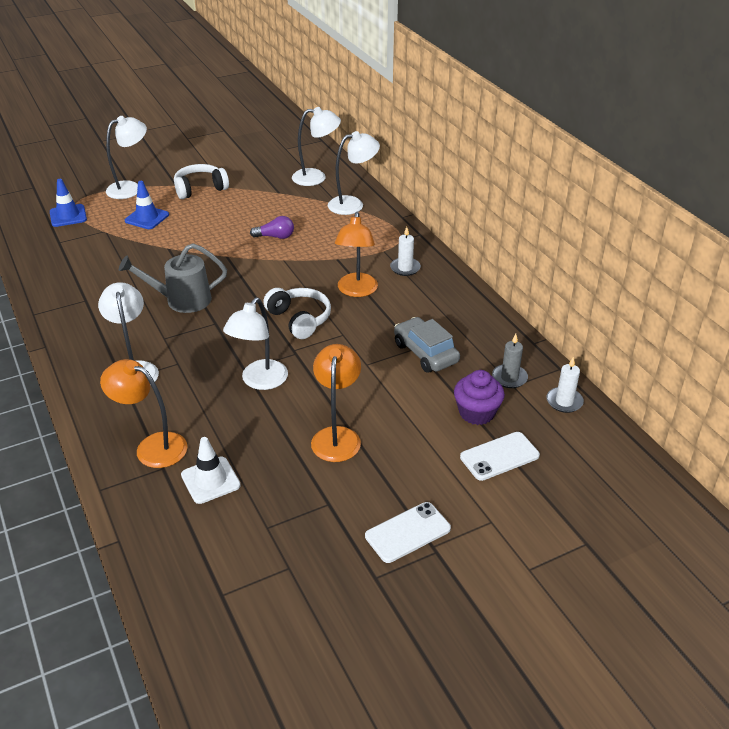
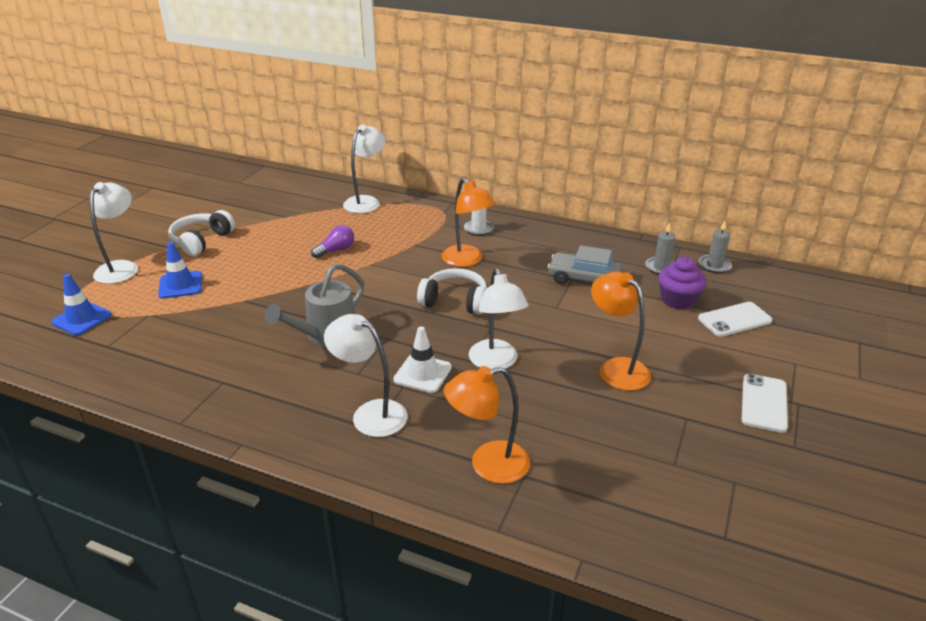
camera: 40 degrees left, 5 degrees down
white traffic cone [181,437,241,504] -> white traffic cone moved to [393,326,452,393]
white lamp [292,107,341,186] -> none
white phone [460,432,540,481] -> white phone turned 45 degrees clockwise [698,302,772,337]
white candle [547,357,584,413] -> grey candle [699,221,732,273]

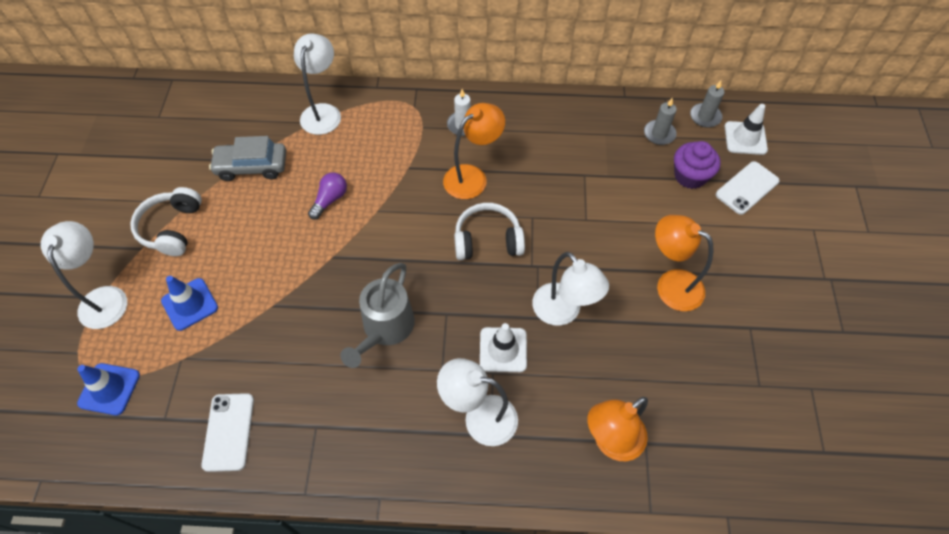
camera: 20 degrees left, 25 degrees up
orange lamp [442,178,495,267] -> orange lamp turned 75 degrees counterclockwise [443,103,505,199]
grey car [547,245,623,284] -> grey car moved to [209,136,286,181]
white phone [742,374,788,433] -> white phone moved to [202,393,254,472]
none -> white traffic cone [725,104,768,155]

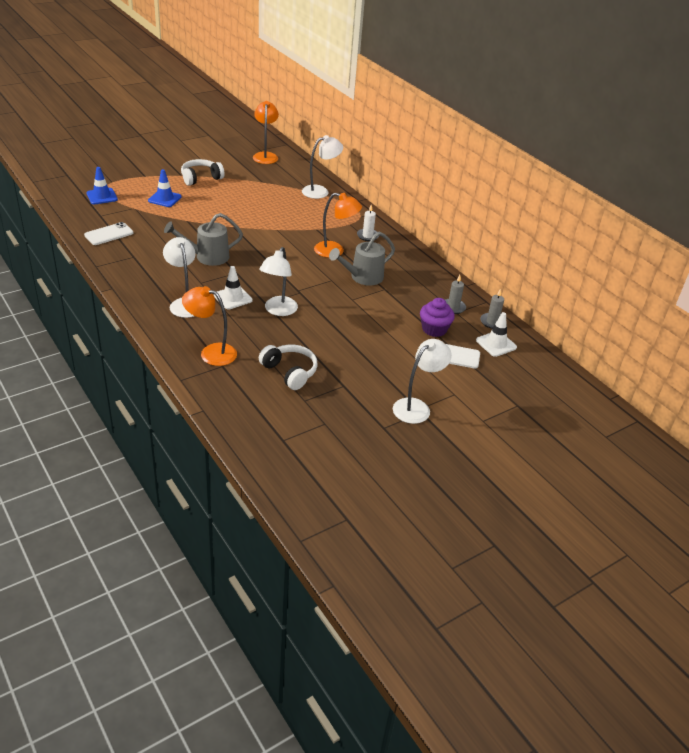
camera: 50 degrees right, 20 degrees down
white lamp [41,221,127,329] -> white lamp moved to [393,339,452,424]
grey car [209,136,286,181] -> none
purple light bulb [308,172,347,220] -> none
white headphones [454,203,525,260] -> white headphones moved to [259,345,318,390]
orange lamp [655,215,713,311] -> orange lamp moved to [253,101,279,164]
none -> grey watering can [329,232,395,286]

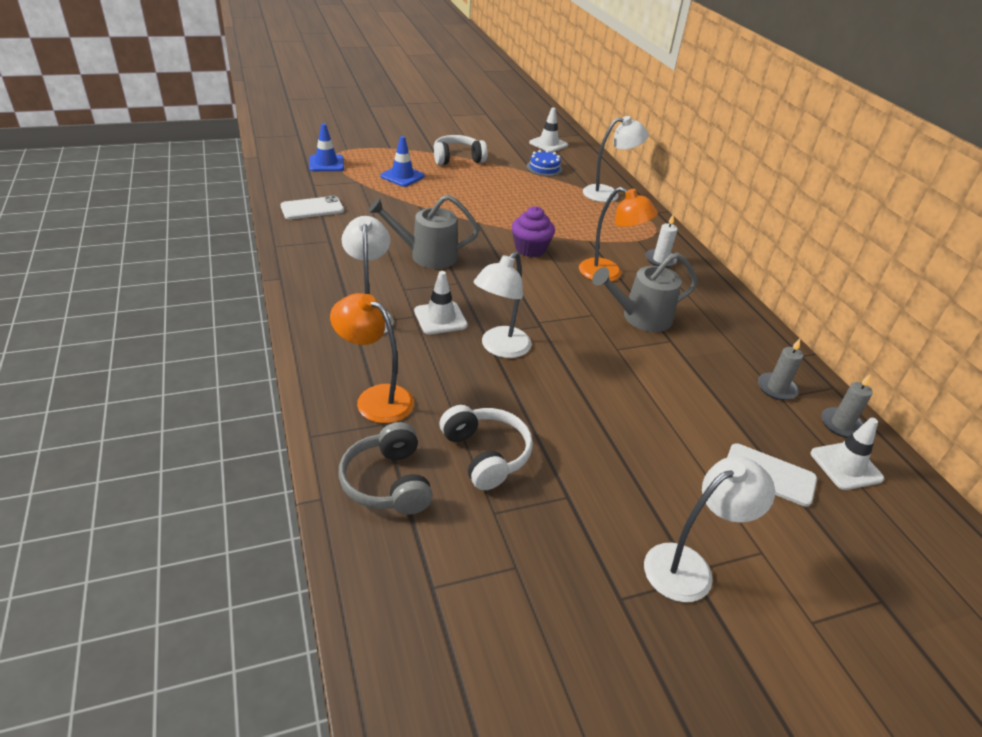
camera: 15 degrees right, 0 degrees up
orange lamp [253,101,279,164] -> white traffic cone [529,108,568,152]
purple cupcake [420,298,455,337] -> purple cupcake moved to [512,206,555,257]
none -> grey headphones [339,422,433,515]
none -> blue cake [526,150,563,176]

